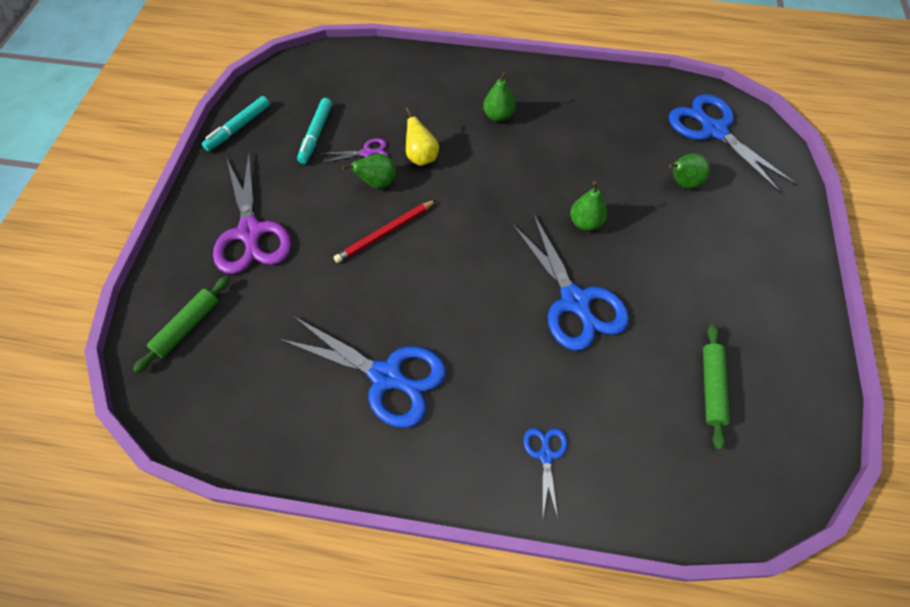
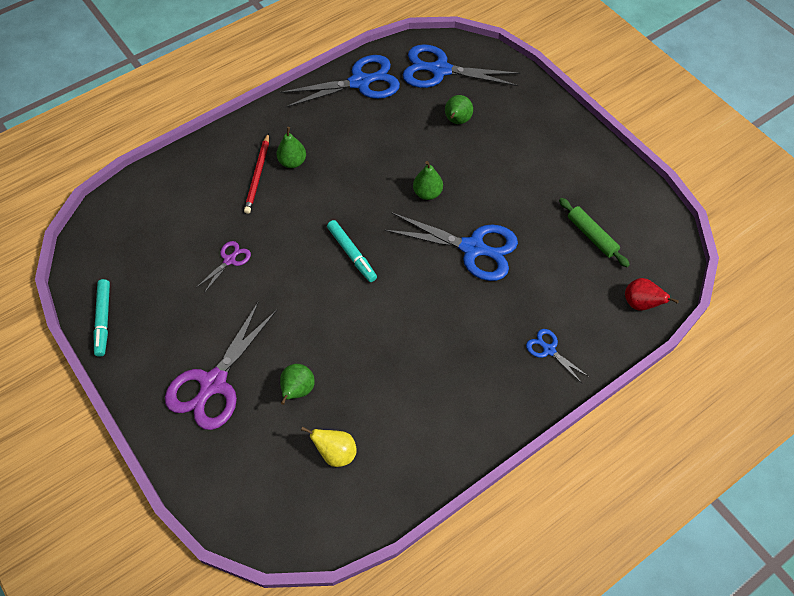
camera: 45 degrees left, 0 degrees up
green rolling pin [133,276,230,373] -> none
purple scissors [213,154,291,274] -> purple scissors turned 90 degrees clockwise [165,301,277,430]
blue scissors [279,317,446,428] -> blue scissors moved to [280,55,400,108]
turquoise marker [297,98,332,164] -> turquoise marker moved to [327,220,377,282]
red pencil [334,200,436,263] -> red pencil moved to [244,133,269,214]
green pear [342,153,396,189] -> green pear moved to [280,364,314,405]
yellow pear [405,107,439,166] -> yellow pear moved to [301,427,356,467]
none -> red pear [625,278,679,311]

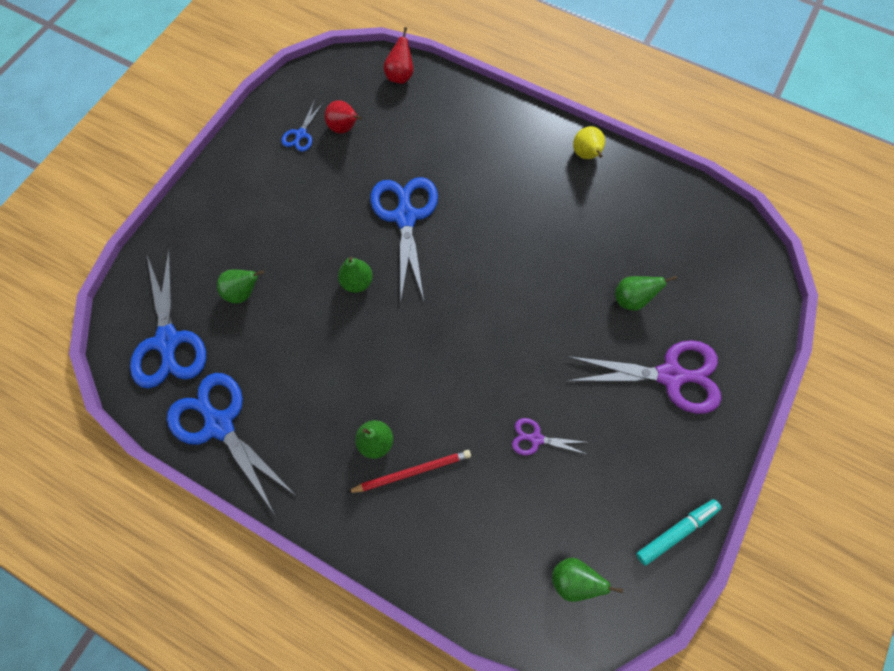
camera: 115 degrees left, 10 degrees up
yellow pear [301,427,356,467] -> yellow pear moved to [573,126,605,159]
turquoise marker [327,220,377,282] -> none
blue scissors [526,329,589,383] -> blue scissors moved to [281,100,323,152]
green rolling pin [559,198,630,267] -> red pear [325,101,362,134]
none -> green pear [552,558,623,602]

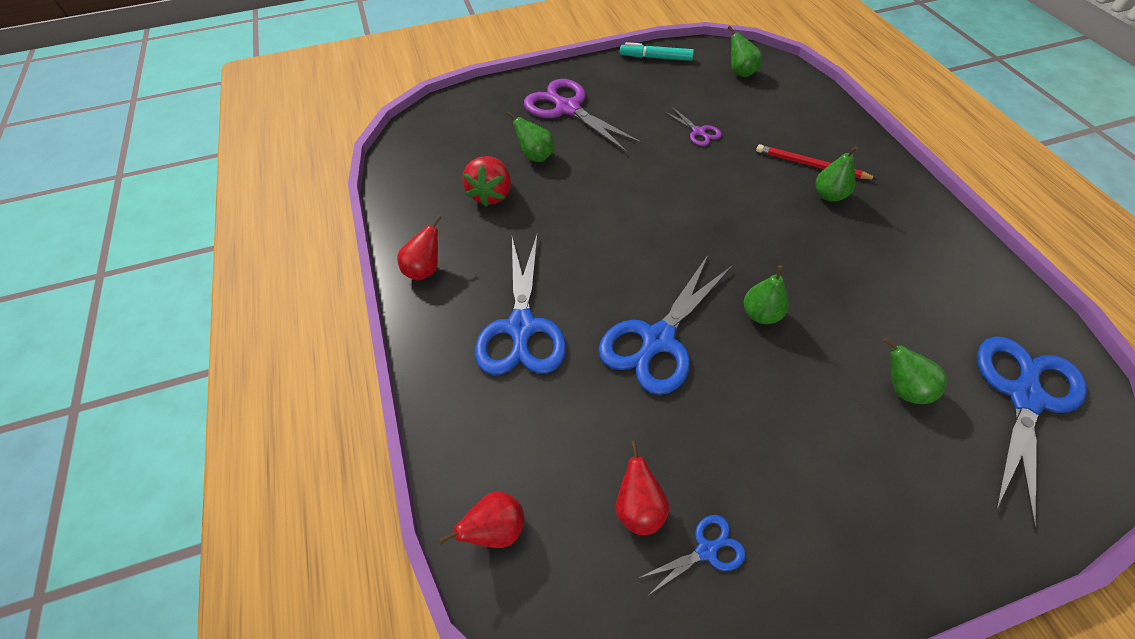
camera: 135 degrees left, 15 degrees down
blue scissors [167,373,294,514] -> blue scissors moved to [475,235,566,375]
yellow pear [573,126,605,159] -> red pear [397,215,442,280]
none -> red strawberry [462,156,511,207]

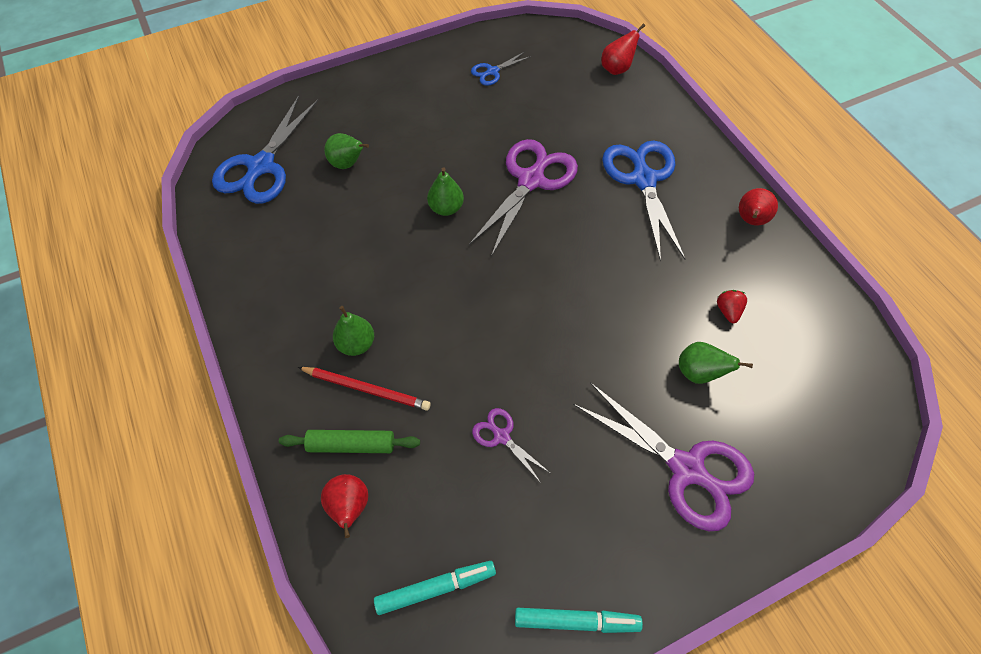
camera: 170 degrees right, 5 degrees up
red strawberry [462,156,511,207] -> red strawberry [717,290,747,323], size x0.54
blue scissors [599,255,733,395] -> purple scissors [469,139,578,257]
red pear [616,440,670,535] -> red pear moved to [321,474,368,538]
green pear [728,26,762,77] -> turquoise marker [374,561,496,615]
none -> green rolling pin [279,430,420,453]

